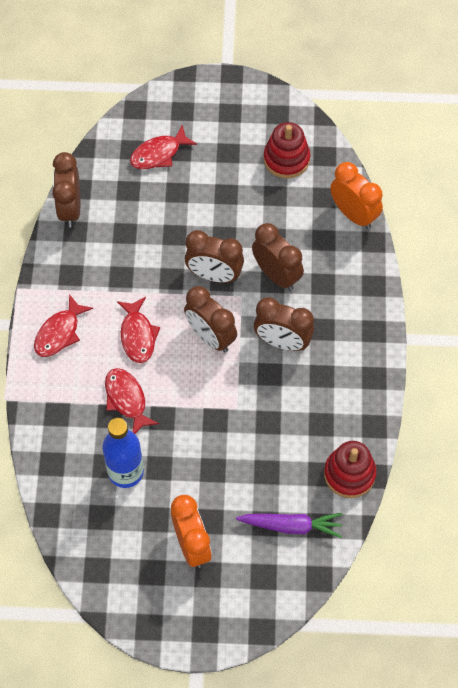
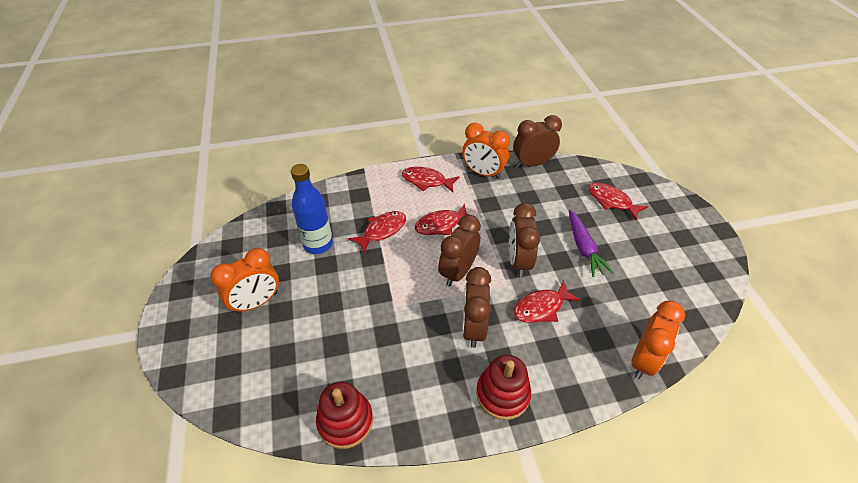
camera: 75 degrees right, 15 degrees down
purple carrot [236,513,342,538] -> purple carrot moved to [569,210,614,277]
brown clock [252,223,304,291] -> red fish [513,280,581,323]
red stacking toy [264,122,310,179] -> red stacking toy moved to [476,355,531,420]
none -> orange clock [462,123,510,179]

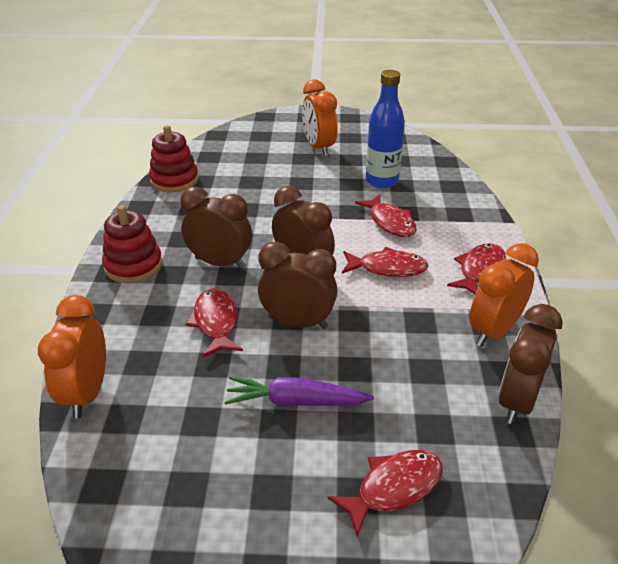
camera: 105 degrees right, 10 degrees down
red fish [414,204,469,235] -> red fish turned 105 degrees clockwise [342,247,429,277]
brown clock [513,115,562,168] -> brown clock turned 150 degrees counterclockwise [498,304,563,424]
orange clock [631,301,685,379] -> orange clock turned 45 degrees clockwise [38,295,106,418]

